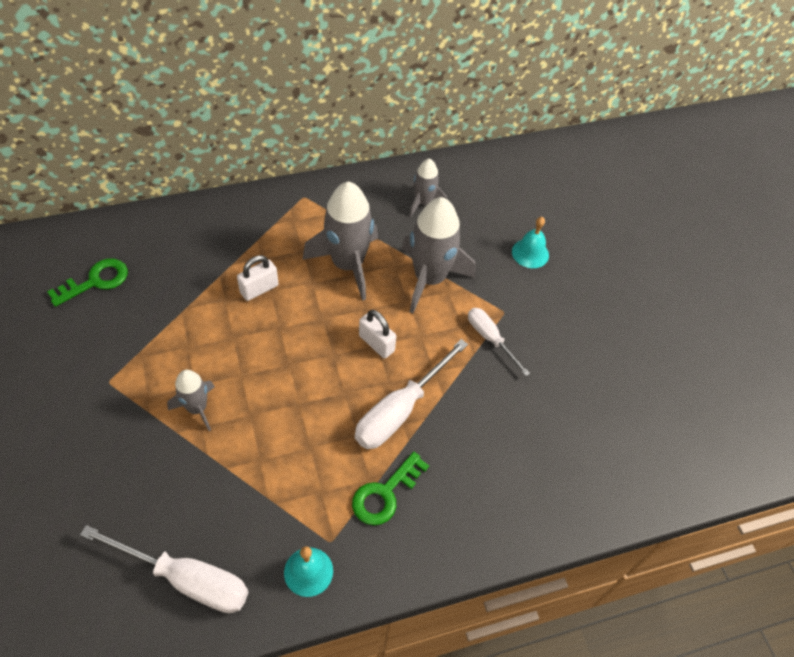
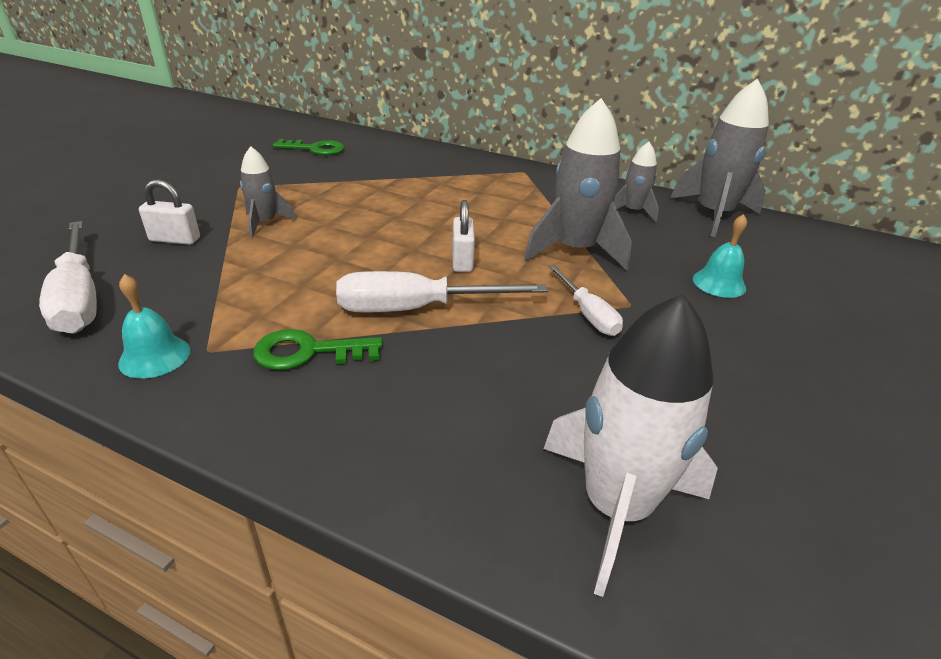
camera: 45 degrees right, 20 degrees down
white padlock [237,255,279,301] -> white padlock moved to [139,179,200,245]
grey rocket [303,182,378,301] -> grey rocket moved to [671,78,769,237]
white screwdriver [468,308,530,376] -> white screwdriver turned 150 degrees clockwise [548,265,623,336]
none -> white rocket [544,294,718,597]

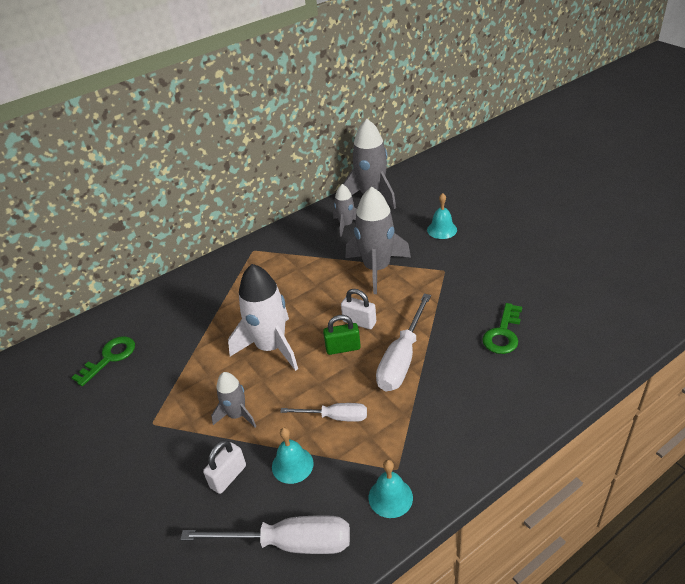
camera: 55 degrees left, 5 degrees up
green key [253,329,383,370] -> green key moved to [482,303,522,354]
white rocket [544,294,718,597] -> white rocket moved to [228,264,298,371]
white screwdriver [548,265,623,336] -> white screwdriver moved to [280,403,367,422]
none -> turquoise bell [272,428,314,484]
none -> green padlock [323,315,361,355]

